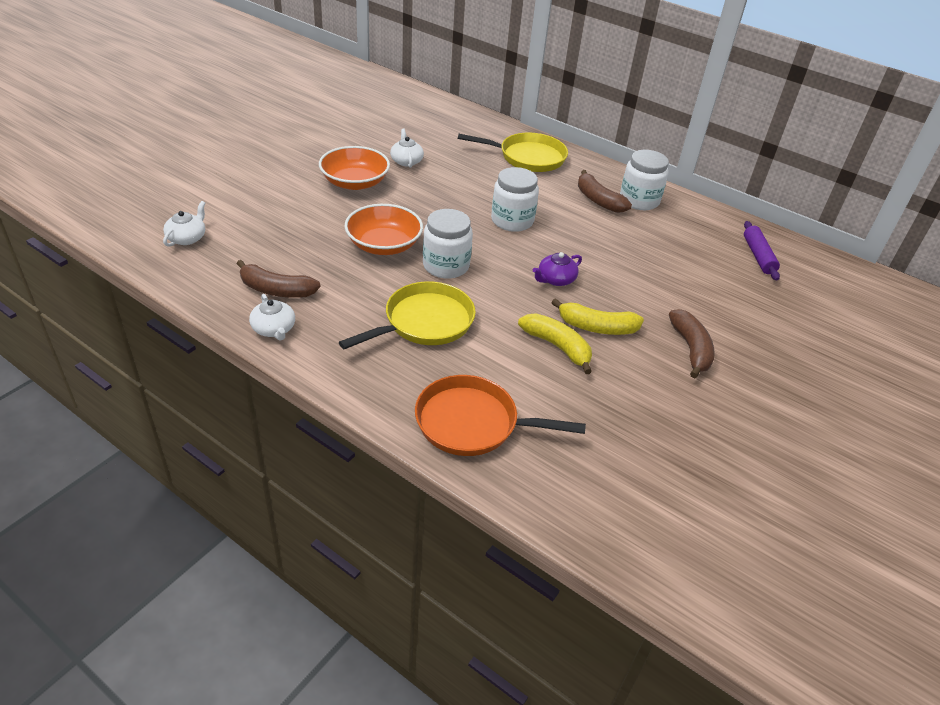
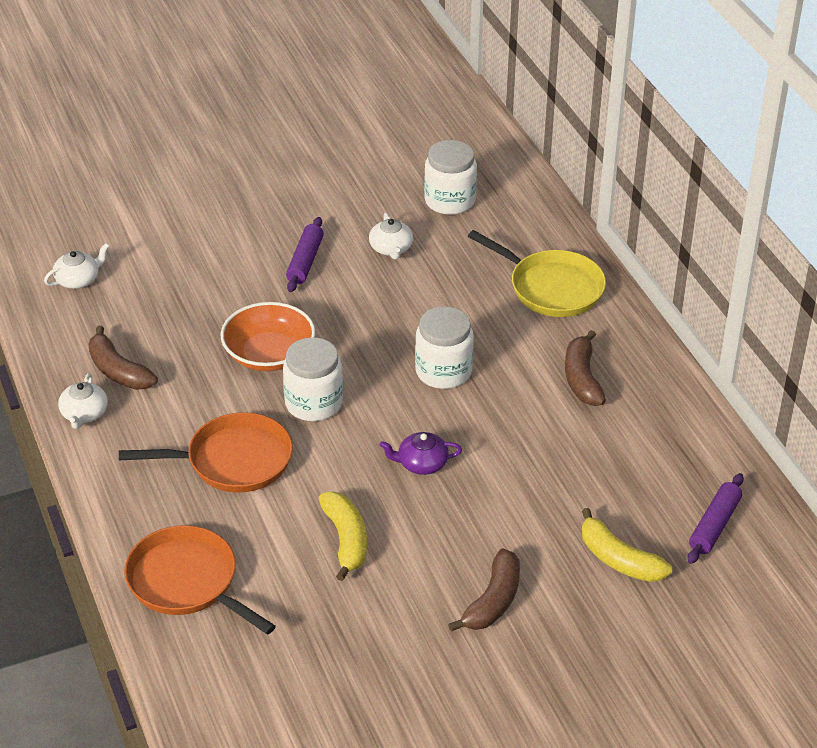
camera: 35 degrees right, 0 degrees up
orange bowl [319,146,390,190] -> purple rolling pin [286,217,324,292]
yellow pan [339,281,476,349] -> orange pan [119,412,293,493]
white teapot [390,128,424,168] -> white teapot turned 150 degrees clockwise [369,212,413,259]
yellow banana [551,298,644,335] -> yellow banana moved to [582,508,672,582]
white jar [620,150,669,210] -> white jar moved to [424,140,477,215]

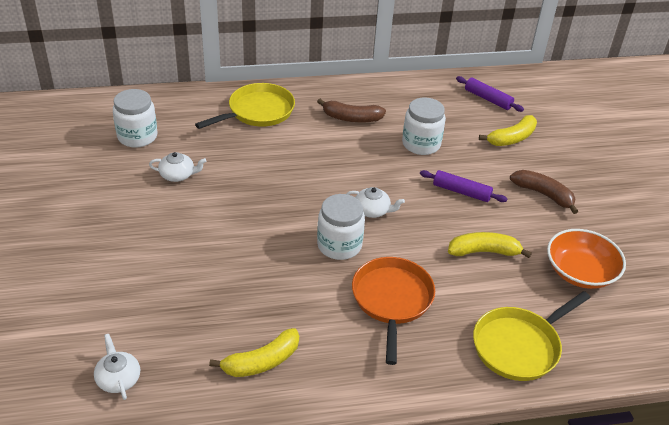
camera: 80 degrees left, 0 degrees up
white teapot [58,373,108,429] -> white teapot moved to [347,187,405,218]
brown banana [88,325,158,390] -> yellow banana [209,328,299,377]
orange pan [124,525,276,635] -> yellow pan [473,291,590,381]
orange bowl [221,302,315,371] -> orange bowl moved to [547,229,626,289]
purple rolling pin [286,217,324,292] -> purple rolling pin moved to [420,170,507,202]
purple teapot [379,432,462,475] -> none
white jar [415,306,474,389] -> white jar moved to [402,97,446,155]

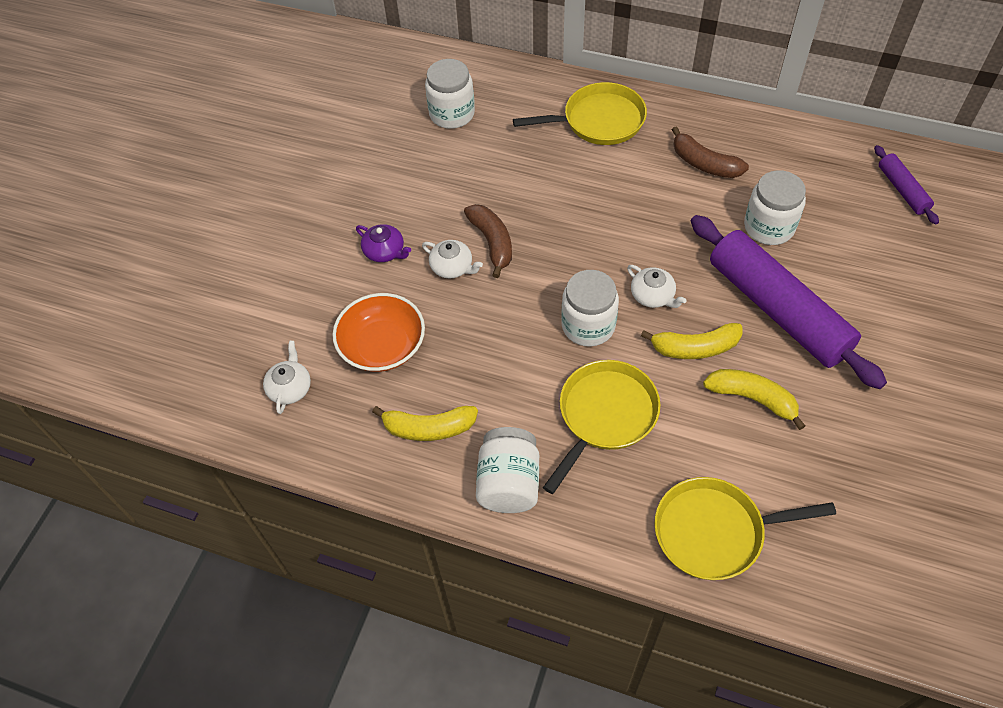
camera: 35 degrees right, 15 degrees up
white teapot [149,152,206,182] -> white teapot moved to [422,240,483,278]
orange pan [352,257,435,365] -> yellow pan [543,360,661,494]
purple rolling pin [420,170,507,202] -> purple rolling pin [691,215,887,389], size x2.17
yellow banana [479,115,537,146] -> yellow banana moved to [641,323,743,359]
brown banana [510,170,578,214] -> brown banana moved to [464,204,512,278]
orange bowl [547,229,626,289] -> orange bowl moved to [332,293,425,372]
none -> purple teapot [356,224,411,262]
none -> white jar [476,427,539,513]

